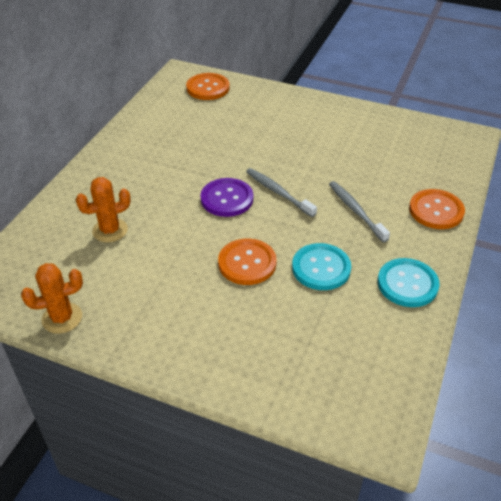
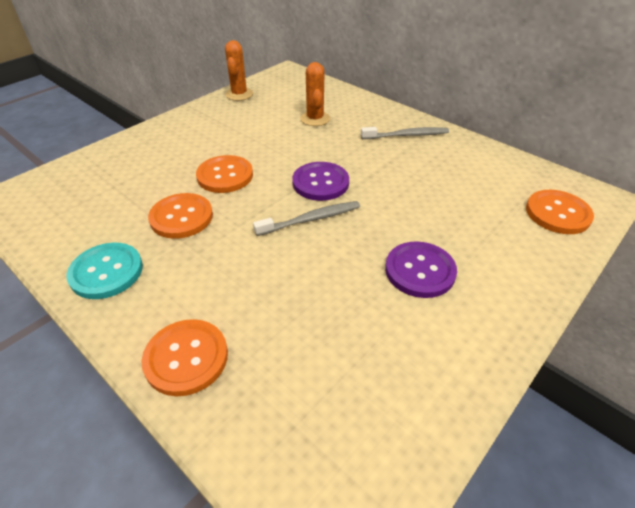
camera: 110 degrees right, 0 degrees up
turquoise button [292,243,351,290] -> orange button [148,193,213,239]
grey toothbrush [329,181,390,242] -> grey toothbrush moved to [361,127,449,139]
none -> purple button [385,241,457,298]

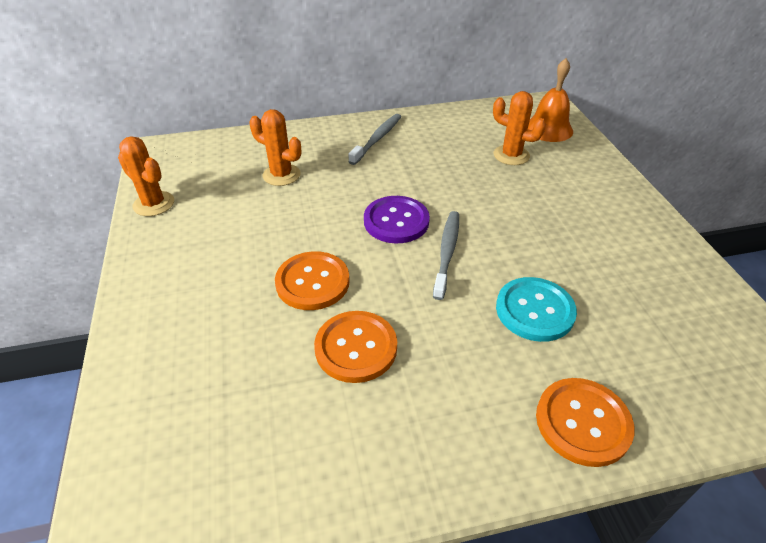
camera: 55 degrees left, 0 degrees up
turquoise button [66,243,143,299] -> turquoise button moved to [496,277,577,342]
purple button [385,241,457,298] -> none
orange button [526,190,594,234] -> orange bell [528,58,573,142]
none -> orange cactus [493,91,546,165]

